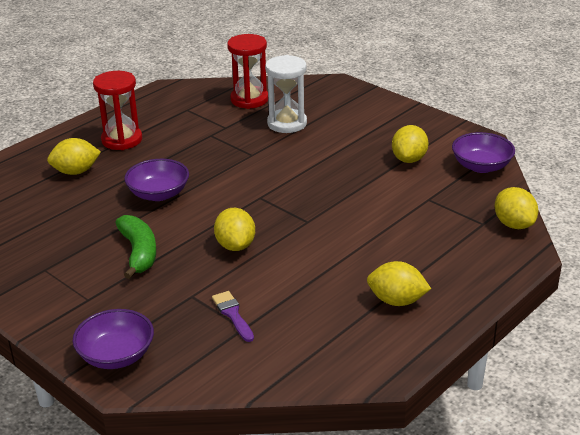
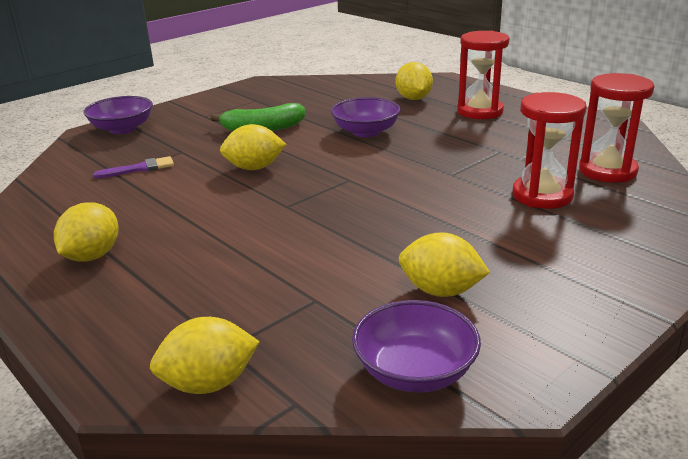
camera: 95 degrees right, 5 degrees down
white hourglass [265,55,307,133] -> red hourglass [512,92,586,209]

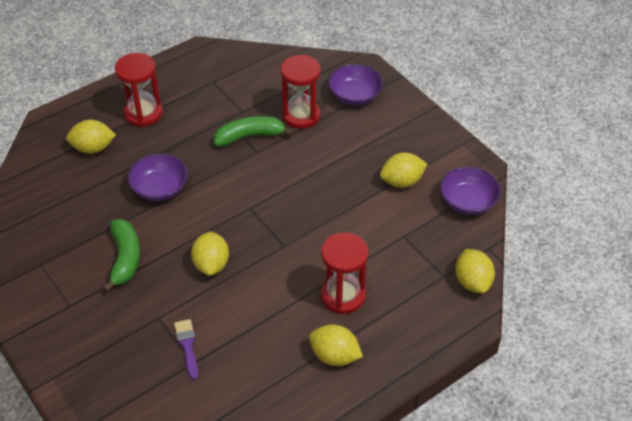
camera: 85 degrees left, 20 degrees up
purple bowl [83,96,153,134] -> purple bowl moved to [328,64,383,105]
yellow lemon [399,232,490,297] -> yellow lemon turned 45 degrees clockwise [380,152,427,188]
red hourglass [579,73,654,183] -> red hourglass moved to [321,232,369,314]
none -> green banana [214,116,293,147]

